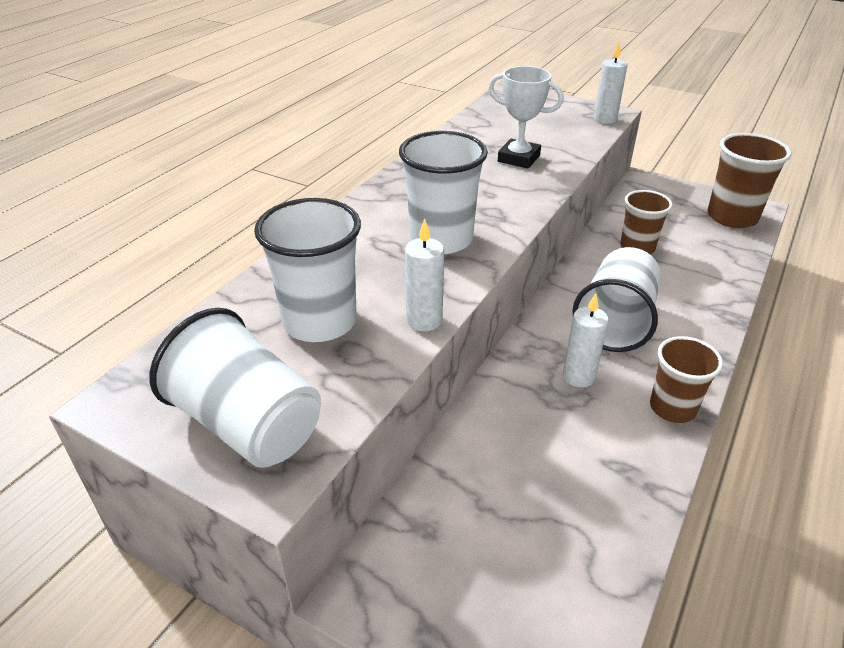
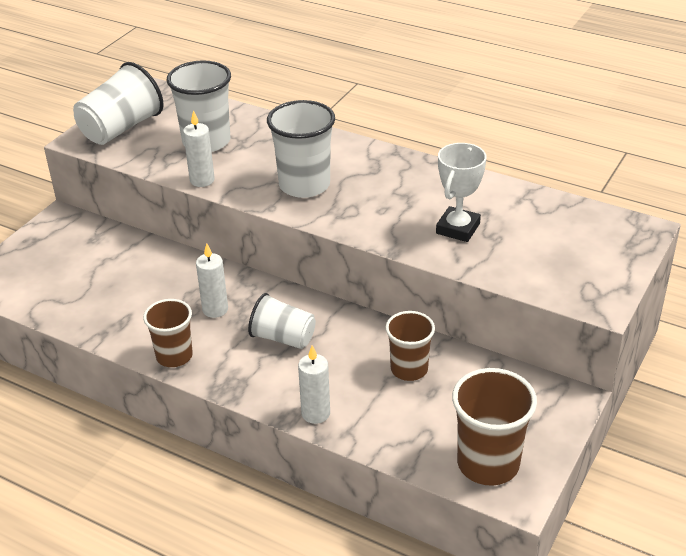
camera: 90 degrees right, 0 degrees up
white cup [572,247,661,352] -> white cup [248,293,316,349], size x0.66
white candle [594,42,628,124] -> white candle moved to [298,345,330,424]

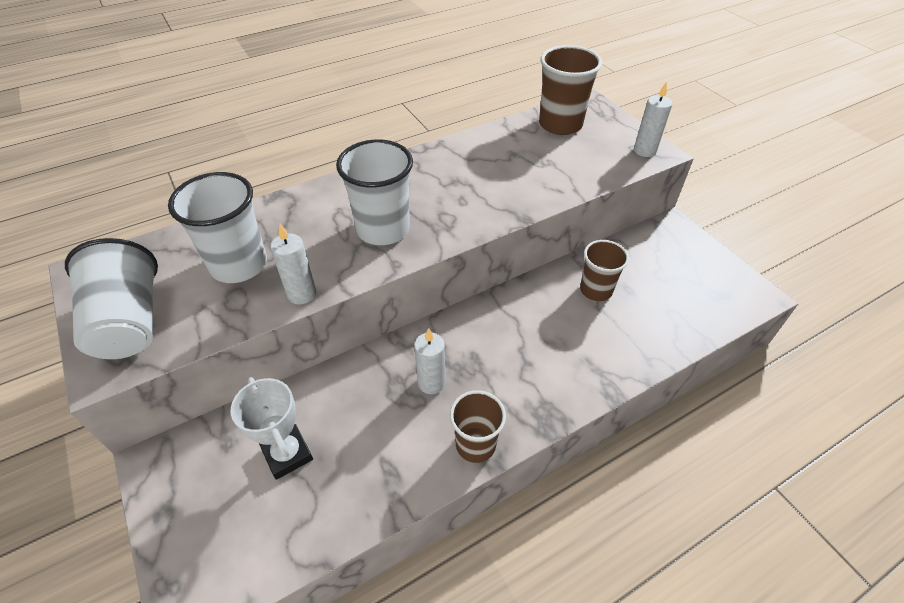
camera: 60 degrees left, 10 degrees up
white cup [248,293,316,349] -> none
white candle [298,345,330,424] -> white candle moved to [634,81,672,157]
white trophy [436,143,487,242] -> white trophy moved to [231,377,313,480]
brown cup [452,368,537,486] -> brown cup moved to [539,45,602,135]

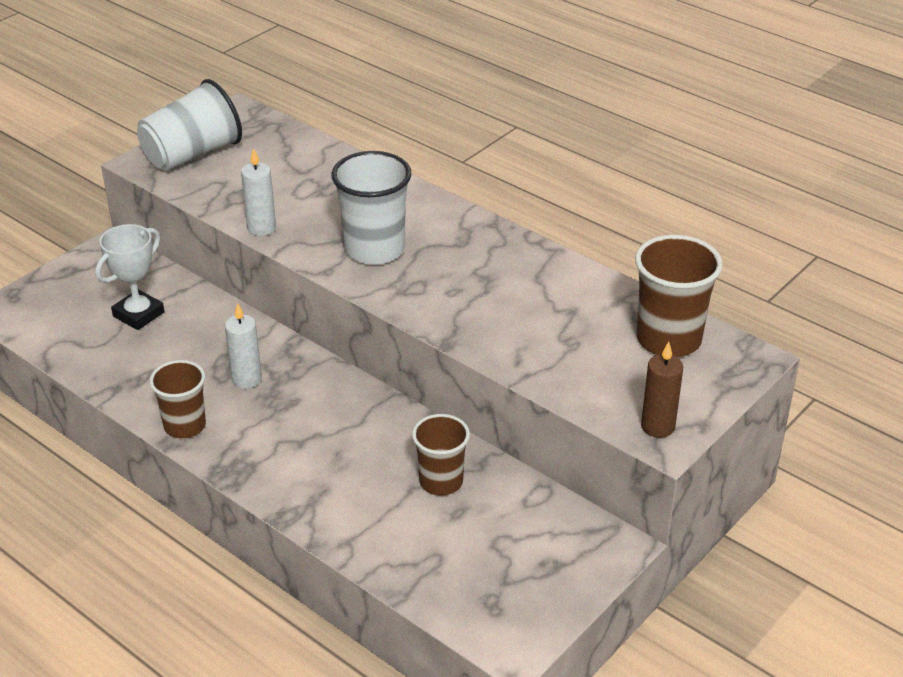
camera: 70 degrees right, 10 degrees down
white cup [168,172,267,283] -> none
white candle [634,81,672,157] -> brown candle [641,342,683,438]

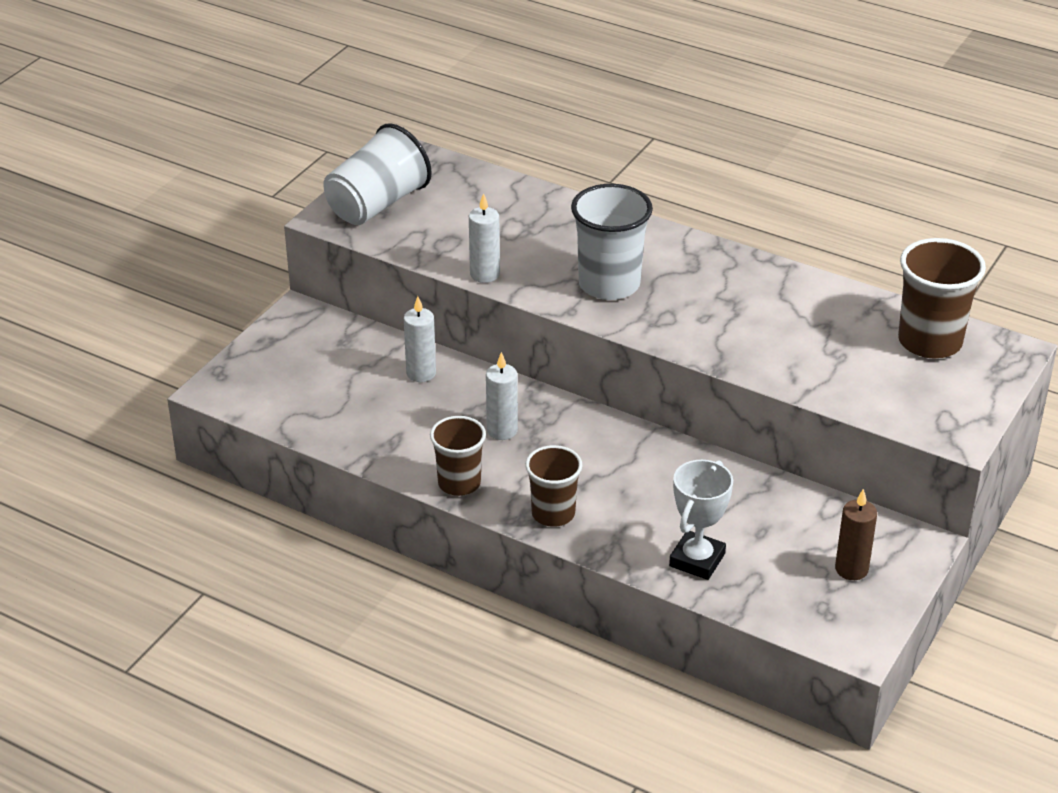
camera: 10 degrees left, 0 degrees up
white trophy [95,224,165,330] -> white trophy moved to [669,460,733,580]
brown cup [412,414,470,496] -> brown cup moved to [525,445,582,527]
brown candle [641,342,683,438] -> brown candle moved to [835,489,877,580]
none -> white candle [404,296,436,382]

